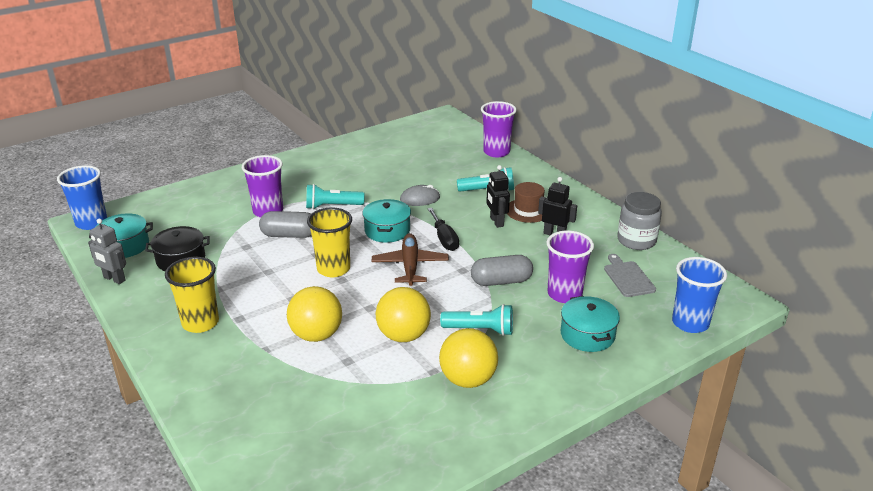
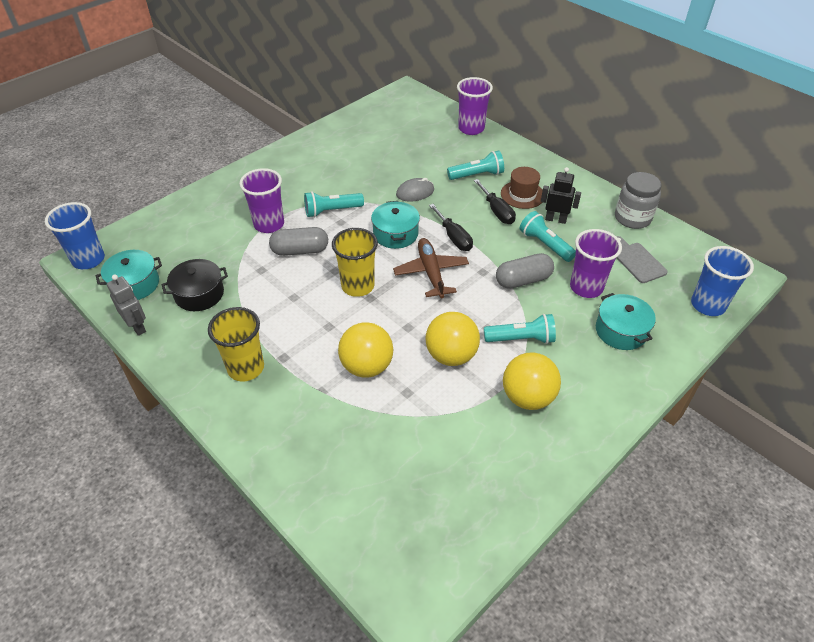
camera: 10 degrees left, 15 degrees up
grey robot [88,219,126,284] -> grey robot turned 150 degrees counterclockwise [107,275,146,336]
black robot [486,165,510,228] -> black screwdriver [474,179,516,224]
none -> turquoise flashlight [520,211,576,262]

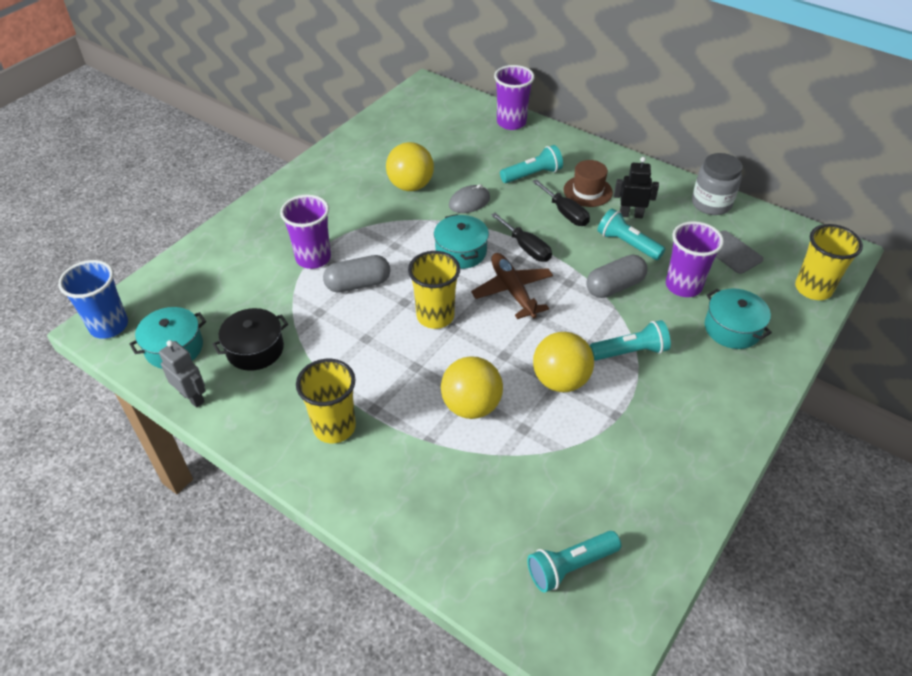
camera: 10 degrees left, 0 degrees up
turquoise flashlight [304,191,364,217] -> turquoise flashlight moved to [527,531,621,593]
yellow ball [503,352,561,410] -> yellow ball moved to [386,142,434,191]
blue cup [691,246,754,316] -> yellow cup [795,224,863,300]

